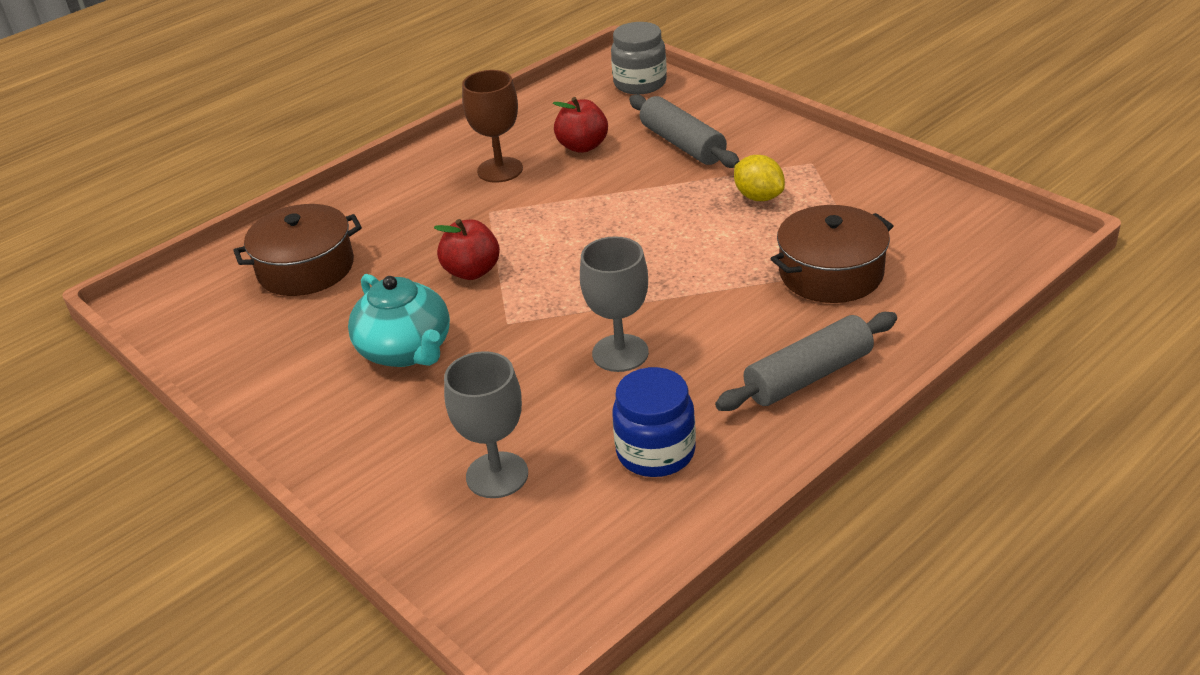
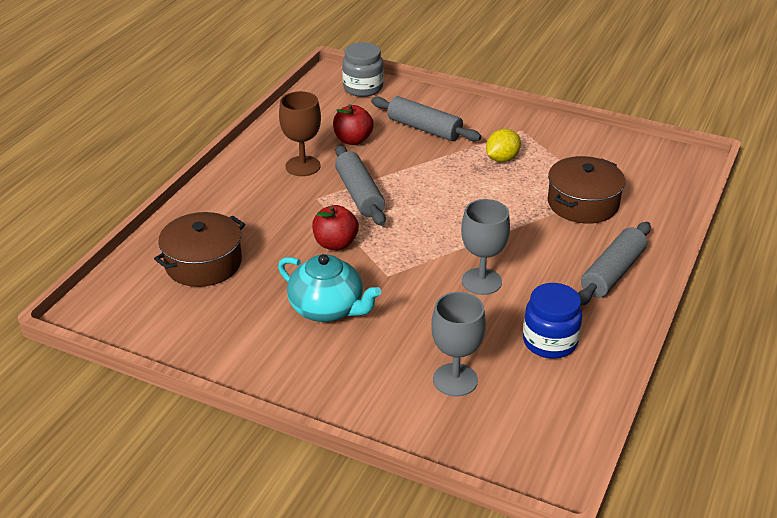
camera: 25 degrees left, 0 degrees up
yellow lemon [734,155,785,201] -> yellow lemon turned 75 degrees counterclockwise [486,129,521,162]
none -> grey rolling pin [335,145,386,226]

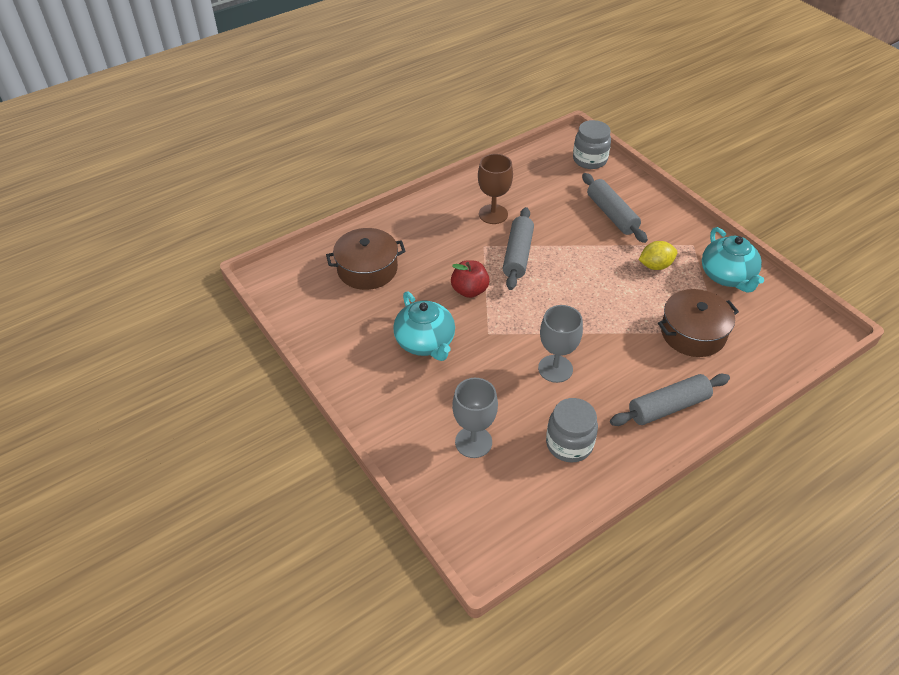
camera: 30 degrees right, 10 degrees up
red apple [333,104,374,145] -> none
blue jar [523,283,582,359] -> grey jar [546,398,598,463]
none -> turquoise teapot [702,227,764,292]

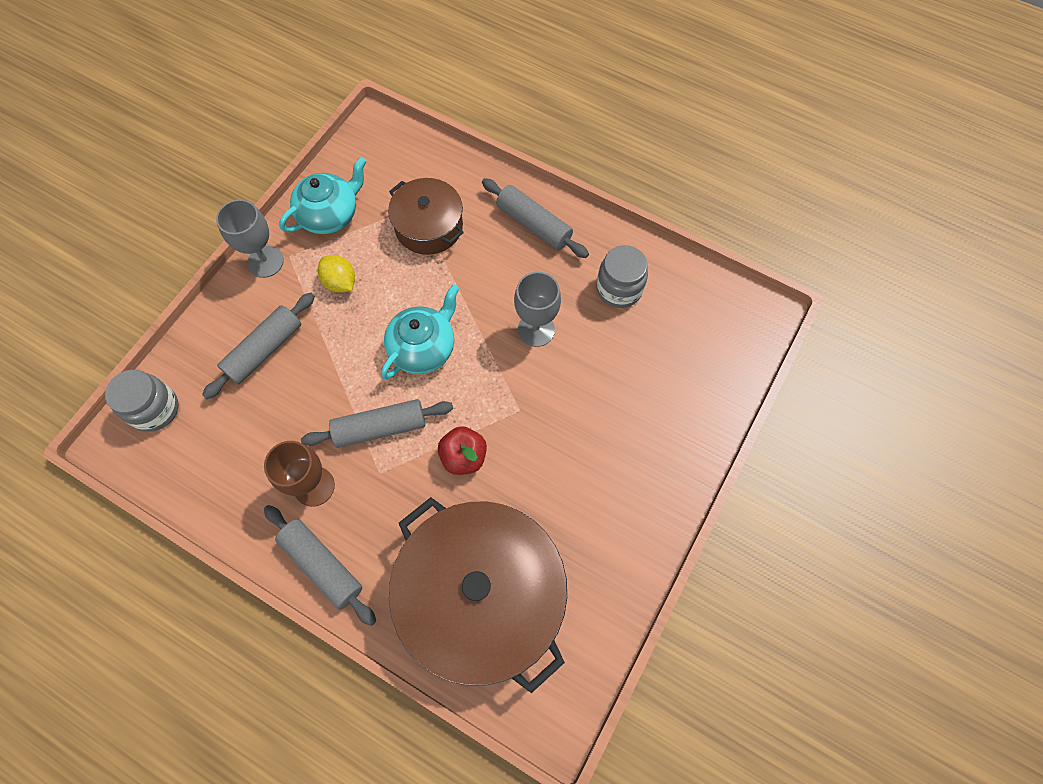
camera: 115 degrees left, 20 degrees up
brown pot [326,228,406,290] -> brown pot [389,497,567,693], size x1.87
turquoise teapot [393,291,455,361] -> turquoise teapot moved to [381,284,459,379]
grey goblet [452,378,498,458] -> grey goblet moved to [216,199,284,278]
none -> grey rolling pin [264,505,376,626]

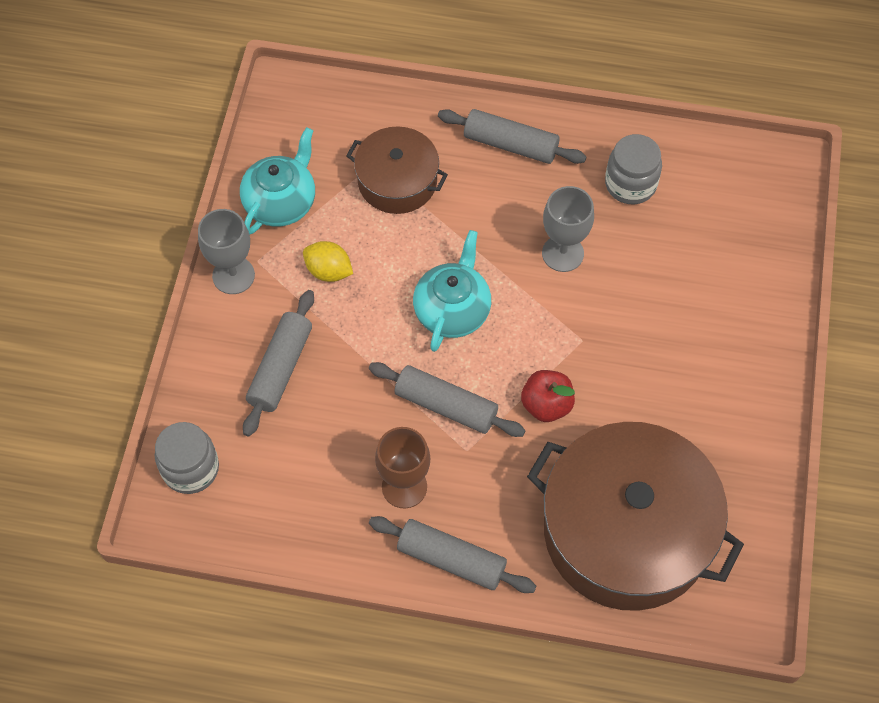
camera: 20 degrees left, 5 degrees down
grey rolling pin [301,399,453,448] -> grey rolling pin turned 60 degrees clockwise [369,362,526,437]

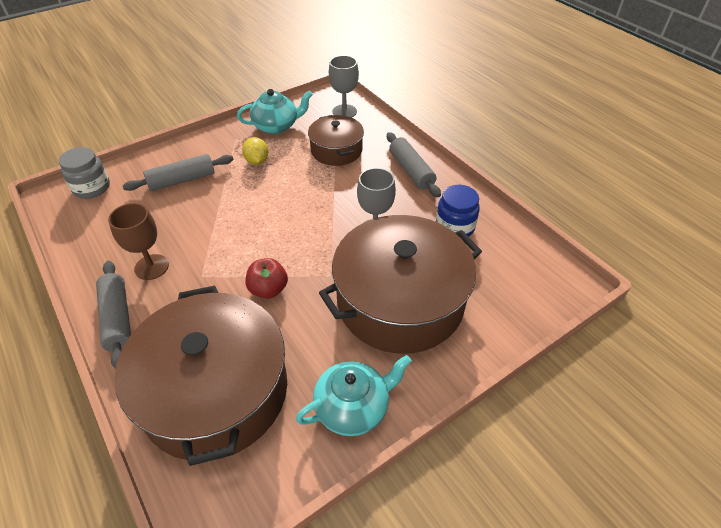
camera: 45 degrees right, 15 degrees down
grey goblet [198,209,255,294] -> grey goblet moved to [329,55,359,118]
grey rolling pin [369,362,526,437] -> none
turquoise teapot [413,230,491,352] -> turquoise teapot moved to [296,355,412,436]
grey jar [605,134,662,204] -> blue jar [436,185,480,237]
none -> brown pot [319,215,482,354]

